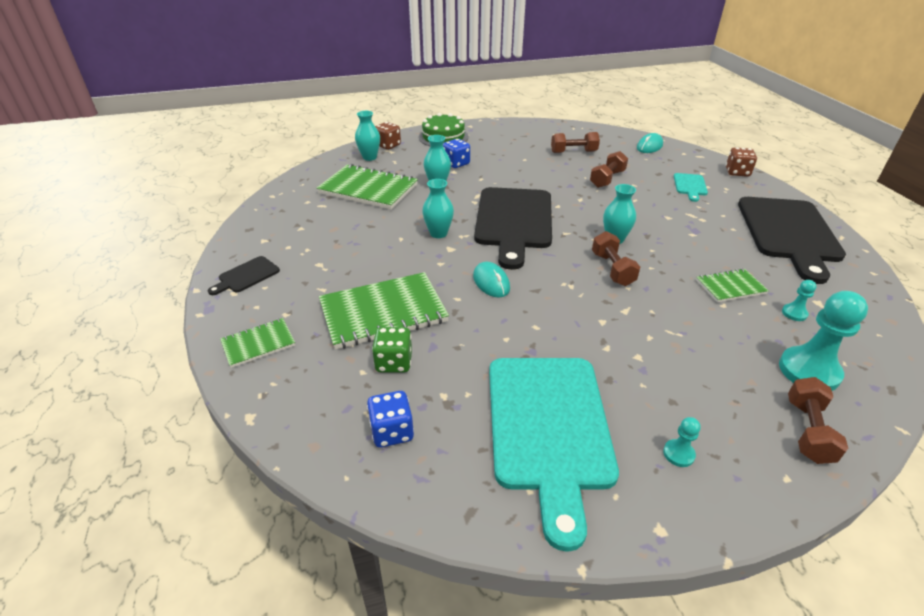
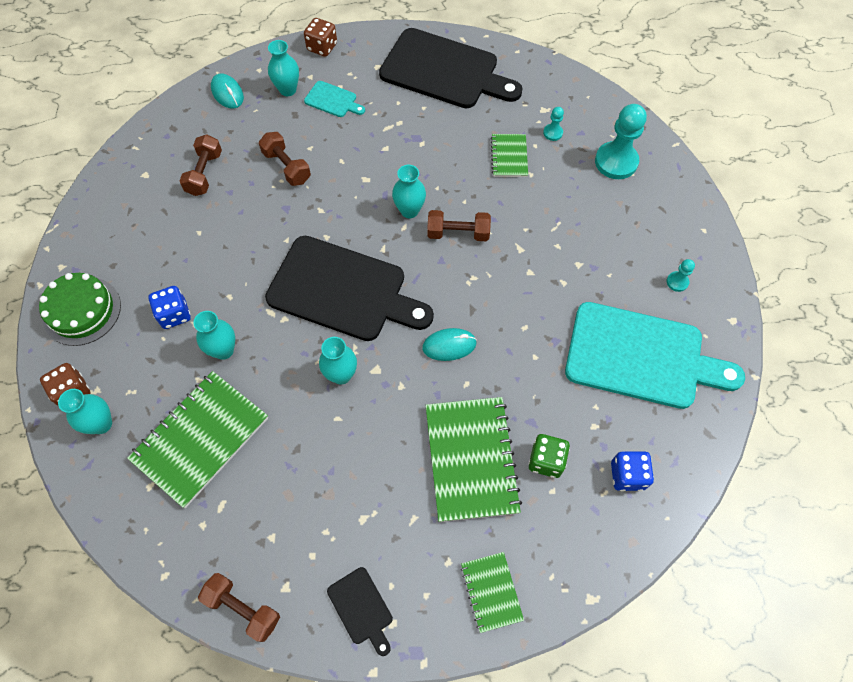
camera: 75 degrees left, 25 degrees up
brown dumbbell [788,377,848,464] -> brown dumbbell moved to [198,573,280,642]
none -> turquoise vase [268,40,299,96]

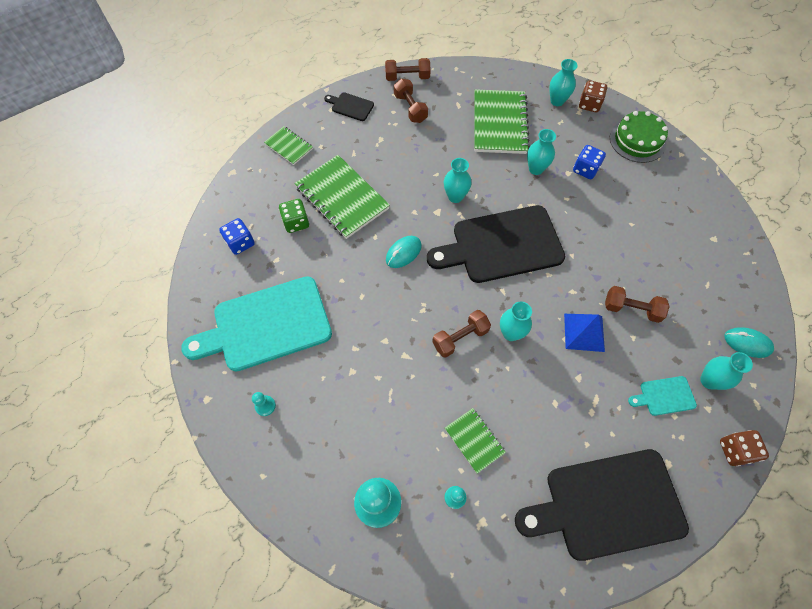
camera: 145 degrees right, 0 degrees up
brown dumbbell [179,134,222,196] -> brown dumbbell moved to [394,79,428,123]
none -> blue pyramid [564,314,605,352]

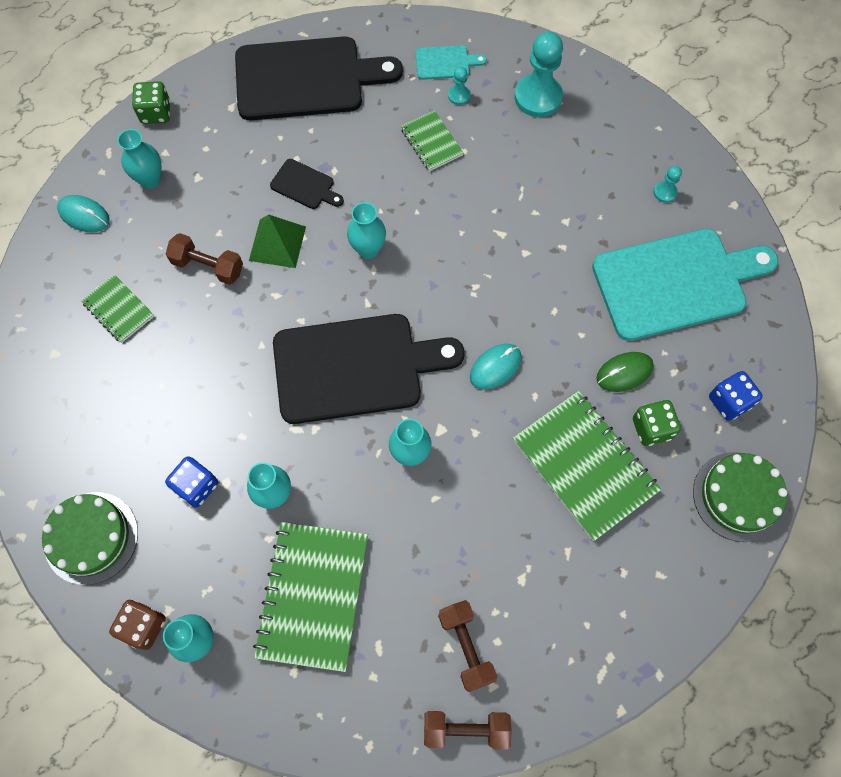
camera: 175 degrees left, 5 degrees up
green notebook [264,126,313,165] -> green notebook moved to [81,274,154,343]
black cutting board [324,93,374,121] -> black cutting board moved to [270,159,344,209]
brown dumbbell [432,310,491,358] -> none
blue pyramid [564,314,605,352] -> green pyramid [249,214,306,268]
turquoise cutting board [628,376,697,416] -> turquoise cutting board moved to [415,45,487,80]
brown dice [720,430,769,466] -> green dice [132,81,170,124]
none -> green mouse [597,352,654,392]
none -> green cake [693,452,787,542]

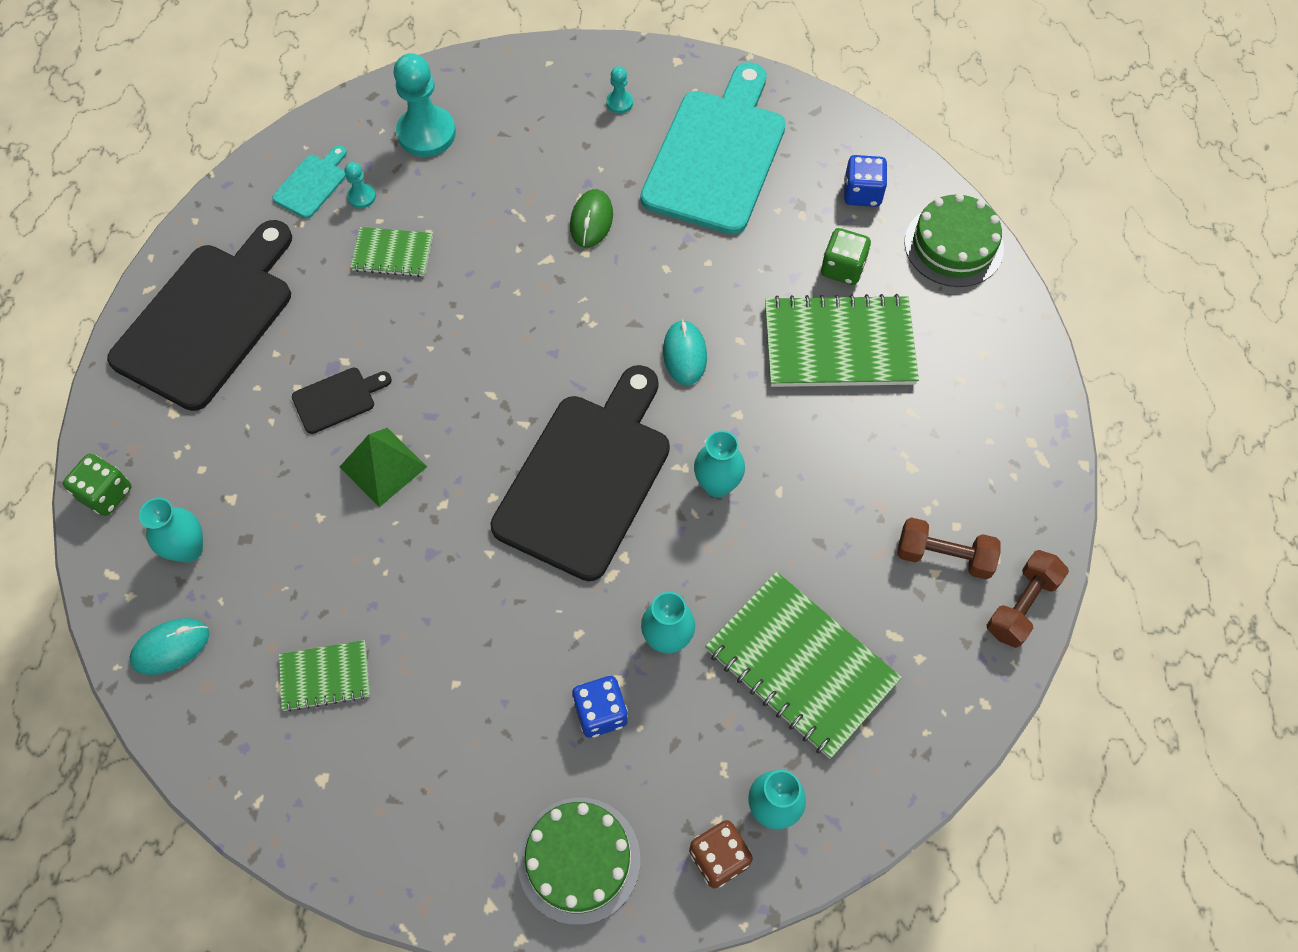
camera: 55 degrees left, 5 degrees down
brown dumbbell [166,233,243,285] -> none
turquoise vase [347,202,386,259] -> none
green mouse [597,352,654,392] -> green mouse moved to [570,189,613,248]

